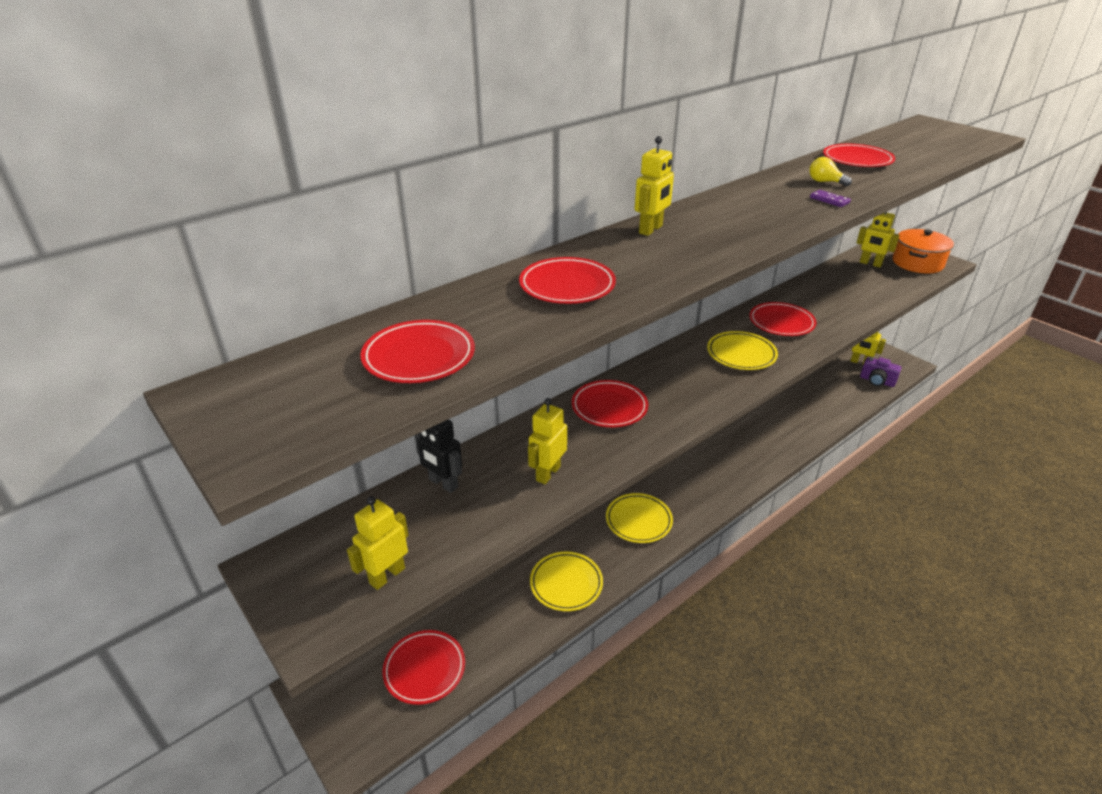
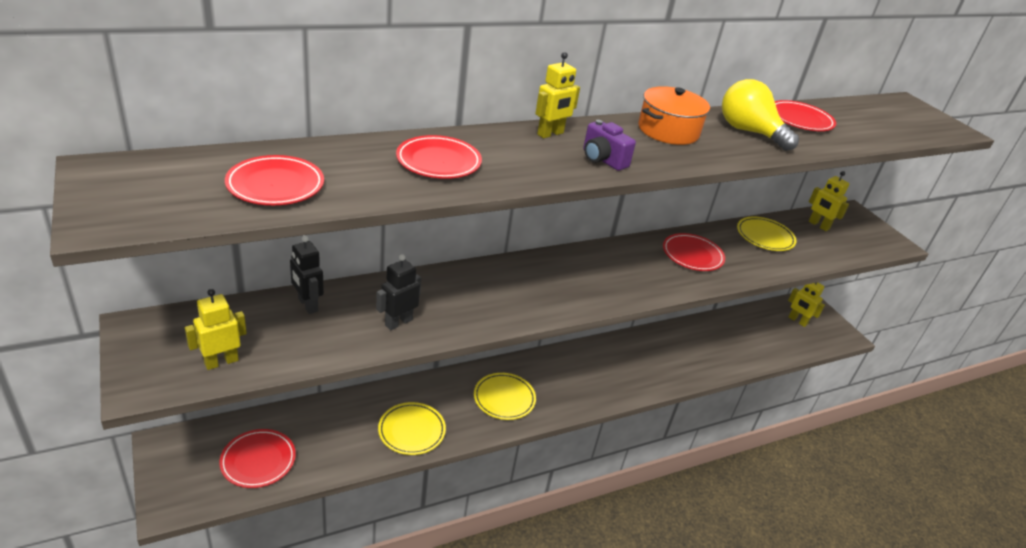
camera: 10 degrees right, 0 degrees up
yellow robot [528,398,567,484] -> black robot [376,254,421,330]
red plate [572,380,648,427] -> none
yellow plate [707,331,778,370] -> yellow plate moved to [737,217,797,251]
yellow light bulb [809,157,852,186] -> yellow light bulb [722,79,799,151], size x2.13
purple domino [810,190,851,207] -> none
purple camera [860,357,901,387] -> purple camera moved to [583,120,636,171]
orange pot [893,229,954,274] -> orange pot moved to [638,86,710,145]

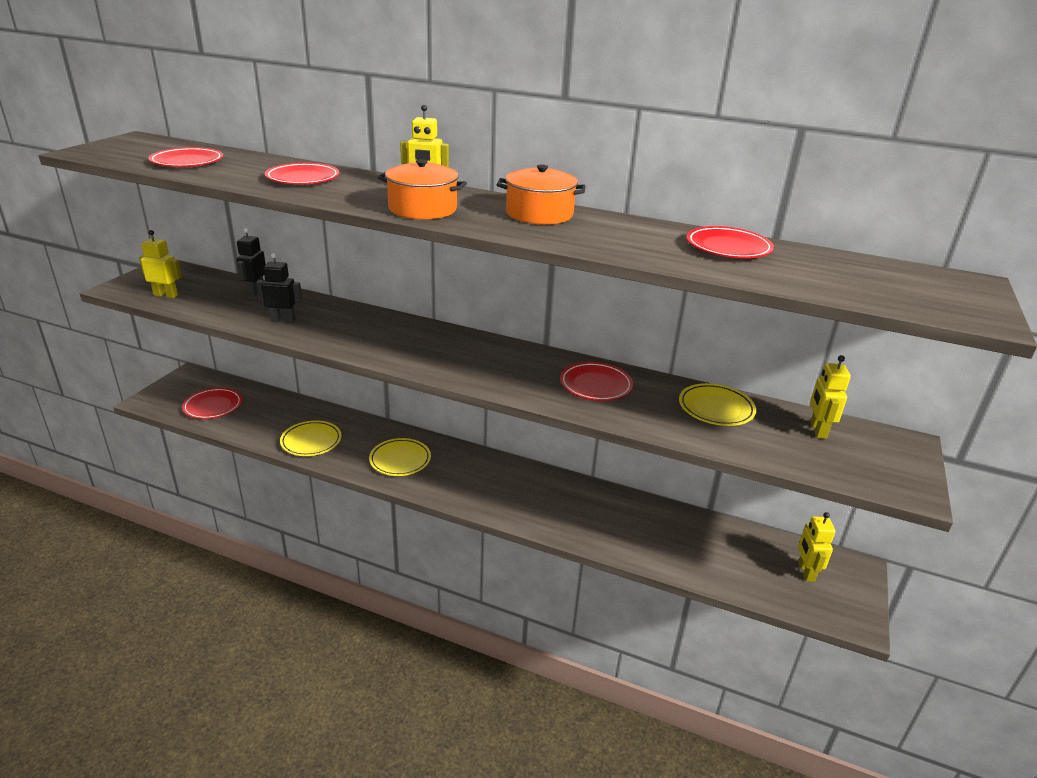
camera: 50 degrees right, 5 degrees down
purple camera [583,120,636,171] -> orange pot [378,159,467,220]
yellow light bulb [722,79,799,151] -> none

